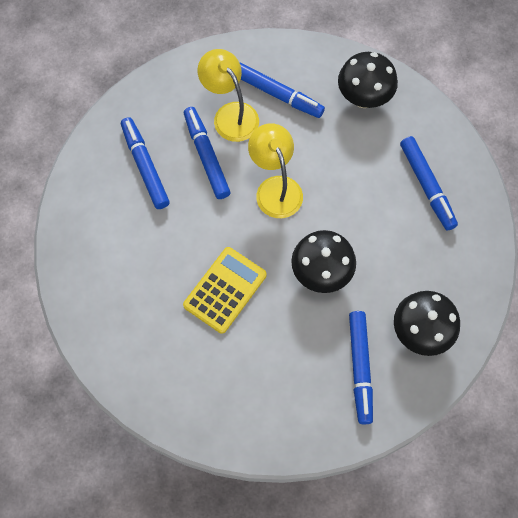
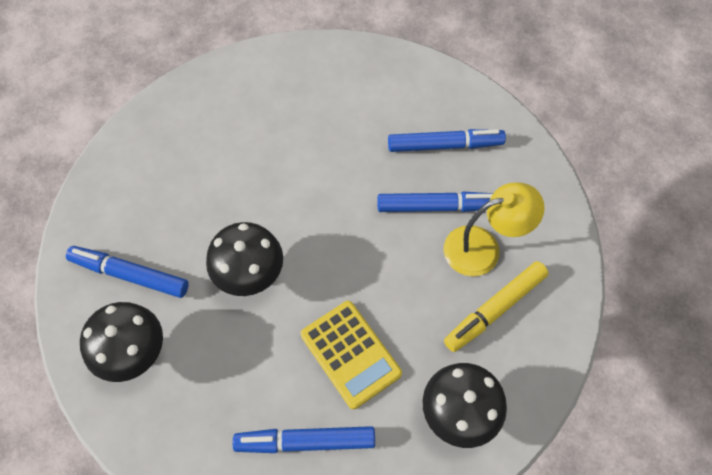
camera: 110 degrees right, 5 degrees down
yellow calculator [183,247,267,334] -> yellow calculator moved to [301,301,402,409]
blue marker [240,63,325,118] -> yellow marker [444,261,548,352]
yellow lamp [248,123,303,218] -> none

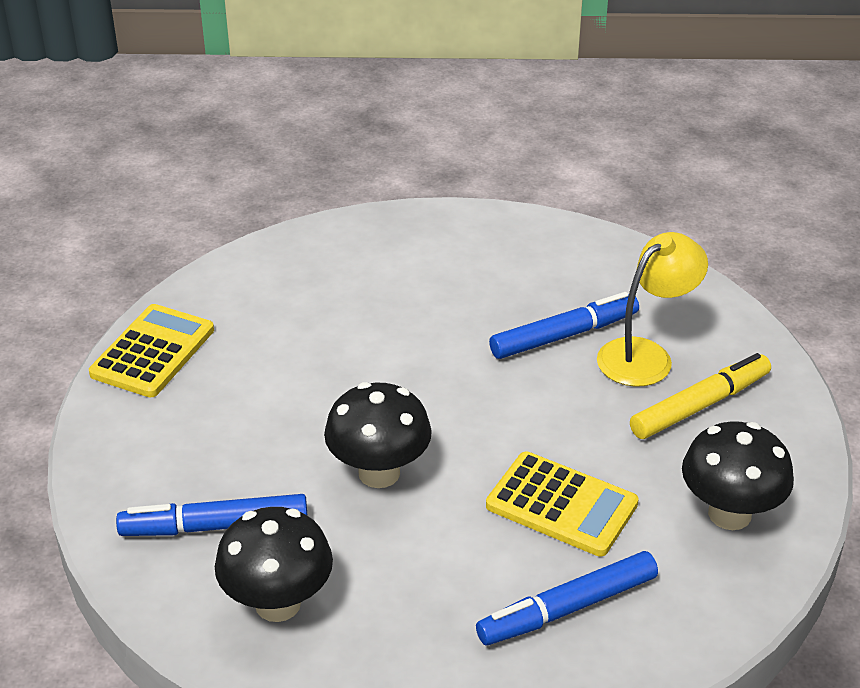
camera: 25 degrees left, 25 degrees down
blue marker [388,129,506,152] -> none
yellow marker [444,261,548,352] -> yellow marker turned 150 degrees counterclockwise [630,353,771,439]
none -> yellow calculator [89,304,214,398]

